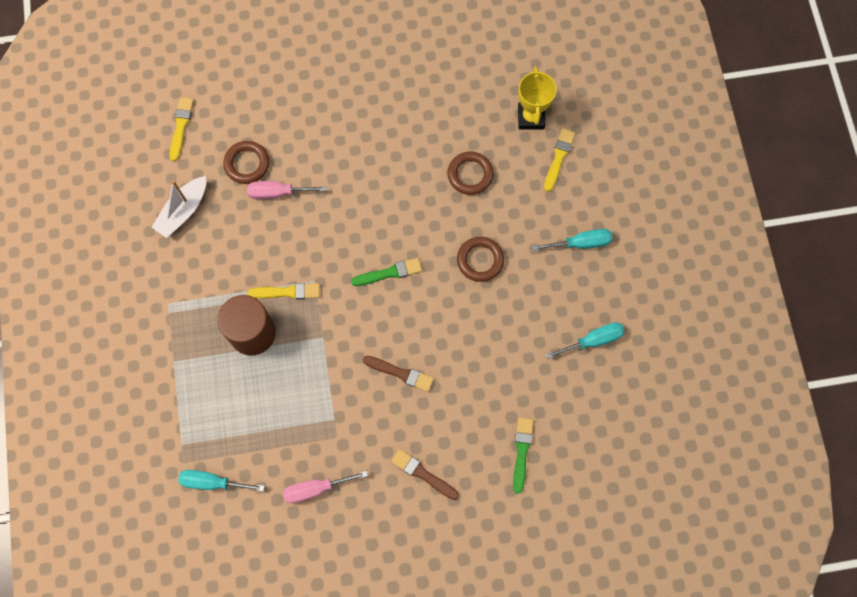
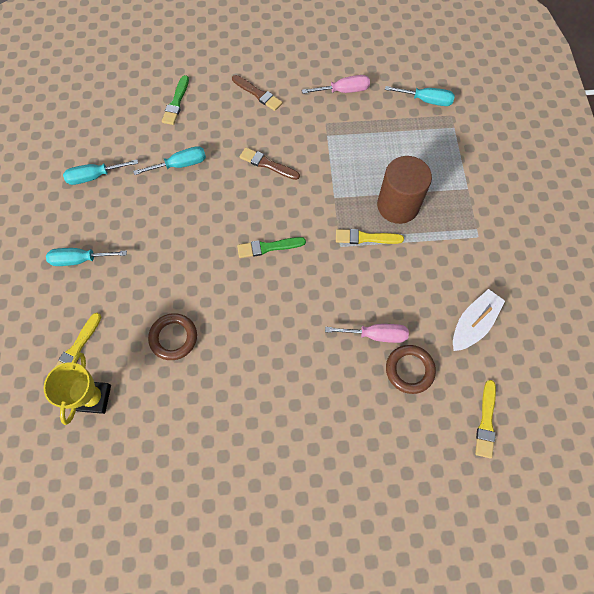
camera: 175 degrees left, 5 degrees down
brown ring [457,237,504,282] -> none
none -> turquoise screwdriver [133,146,206,175]

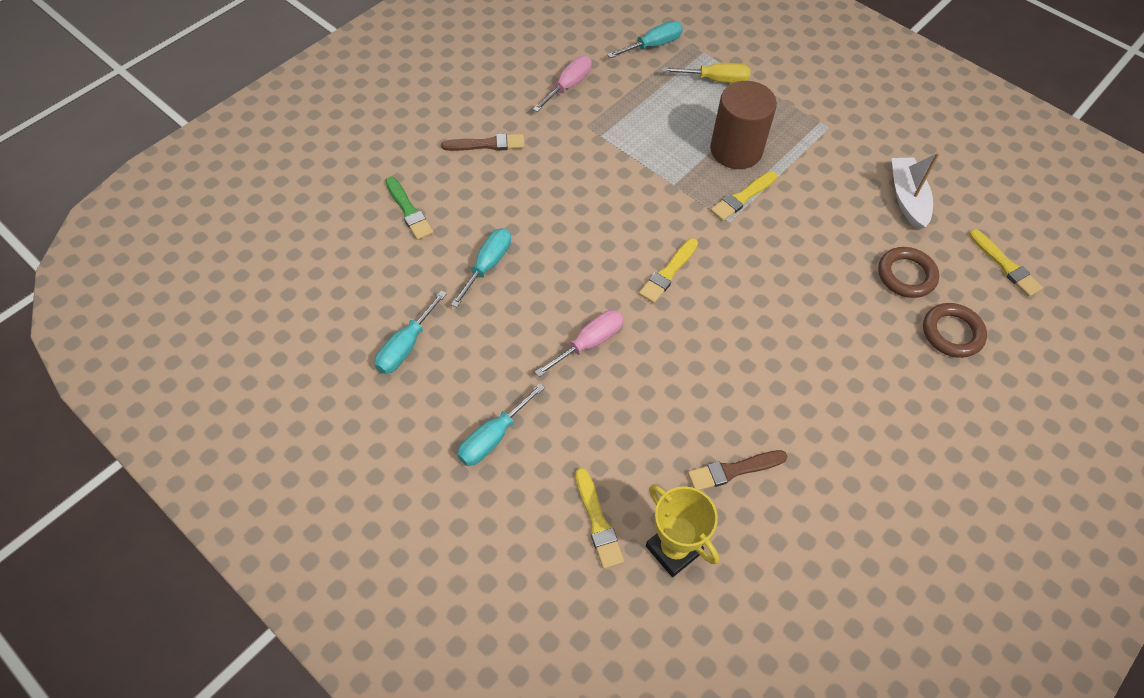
camera: 45 degrees left, 10 degrees down
brown ring [148,313,197,360] -> brown ring moved to [923,303,987,358]
green brush [237,237,306,258] -> yellow brush [639,238,698,303]
brown brush [240,147,300,180] -> brown brush moved to [688,450,788,490]
pink screwdriver [325,324,409,343] -> pink screwdriver moved to [535,310,623,377]
none -> yellow screwdriver [662,63,751,83]

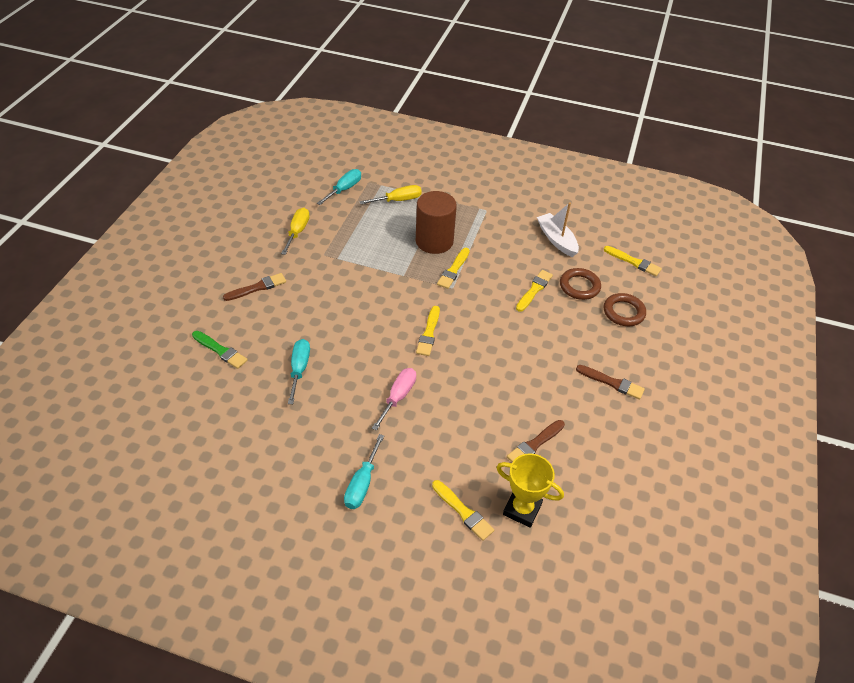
camera: 25 degrees left, 10 degrees down
turquoise screwdriver [375,290,447,374] -> none
pink screwdriver [533,56,592,112] -> yellow screwdriver [281,208,310,255]
none -> yellow brush [516,270,553,312]
none -> brown brush [576,365,645,400]

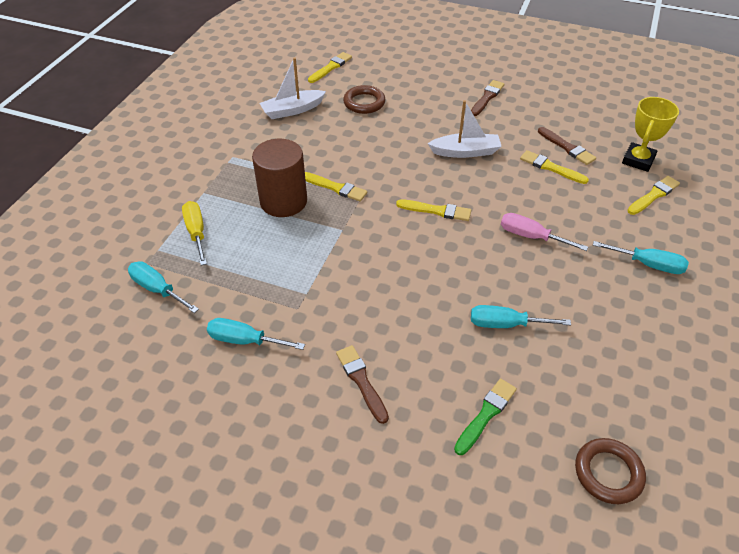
camera: 85 degrees left, 0 degrees up
yellow screwdriver [281,208,310,255] -> turquoise screwdriver [207,318,305,350]
yellow brush [516,270,553,312] -> yellow brush moved to [520,150,589,184]
brown ring [604,293,646,326] -> brown ring moved to [575,438,646,504]
none -> white boat [427,100,502,158]

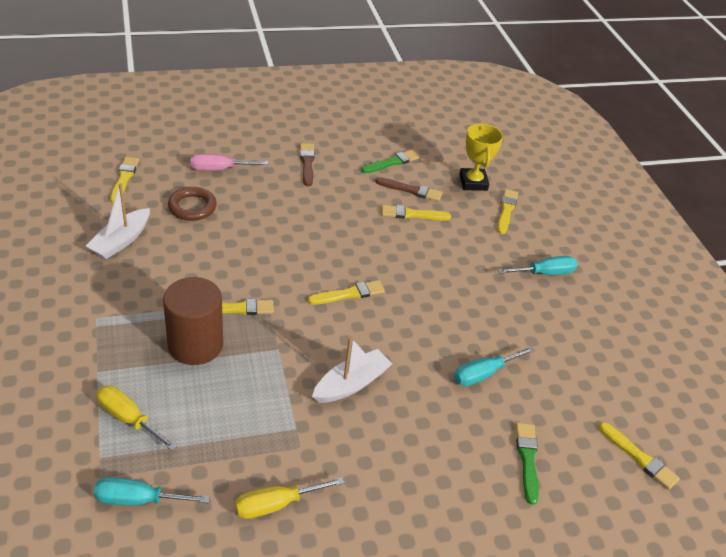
camera: 40 degrees left, 5 degrees down
turquoise screwdriver [207,318,305,350] -> yellow screwdriver [235,477,345,519]
brown brush [336,345,389,424] -> none
white boat [427,100,502,158] -> white boat moved to [312,337,392,403]
pink screwdriver [501,213,588,251] -> pink screwdriver moved to [191,154,268,170]
brown ring [575,438,646,504] -> yellow brush [599,422,680,490]
none -> green brush [361,150,420,173]

